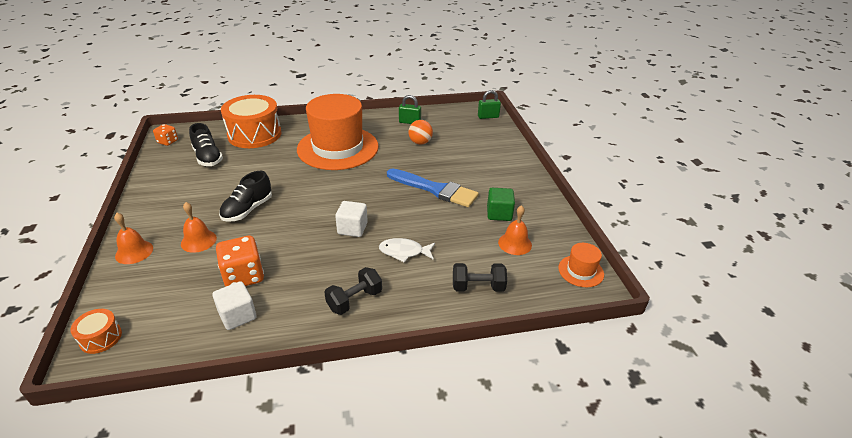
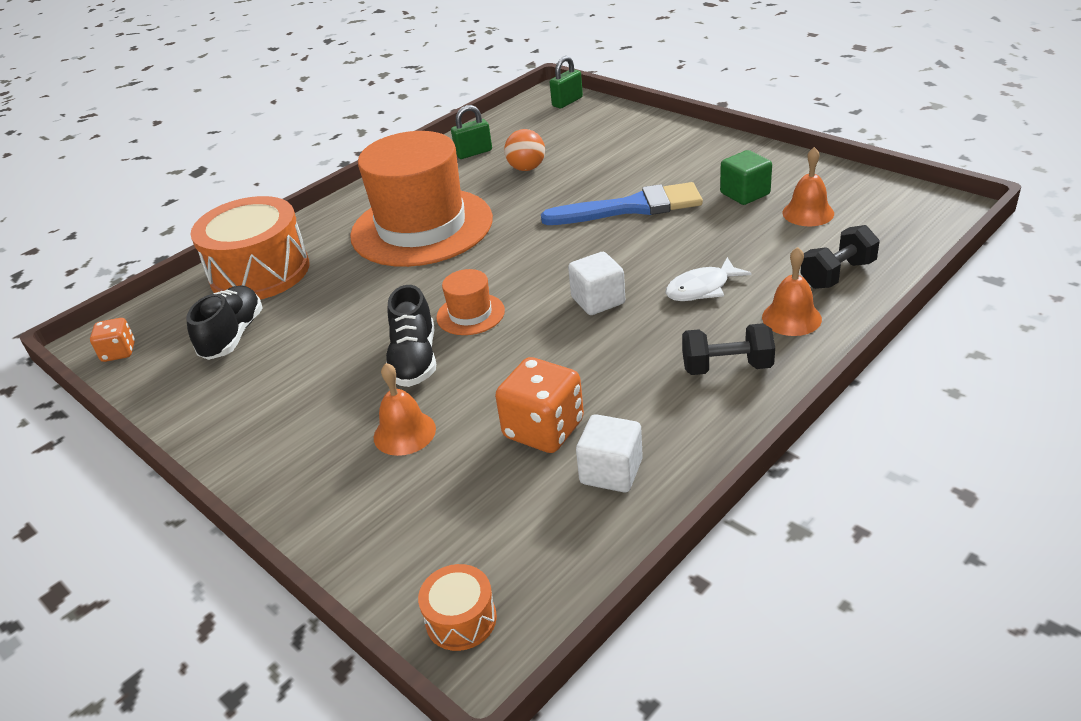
camera: 30 degrees left, 0 degrees up
orange bell [114,213,153,264] -> orange bell moved to [762,247,822,336]
black shoe [189,123,223,166] -> black shoe turned 105 degrees counterclockwise [186,285,262,360]
black dumbbell [324,267,382,315] -> black dumbbell turned 75 degrees clockwise [682,323,775,375]
orange hat [558,243,604,287] -> orange hat moved to [436,269,505,335]

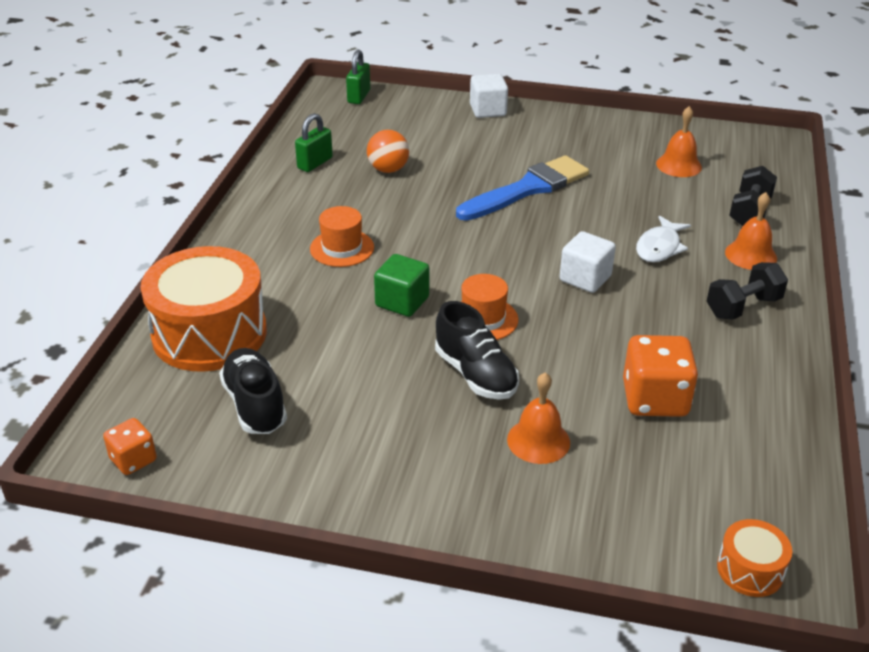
camera: 35 degrees left, 0 degrees up
orange hat [350,131,493,267] -> orange hat [310,206,374,267], size x0.42
white cube [576,414,643,492] -> white cube moved to [470,74,508,118]
green cube [720,150,772,205] -> green cube moved to [374,254,429,317]

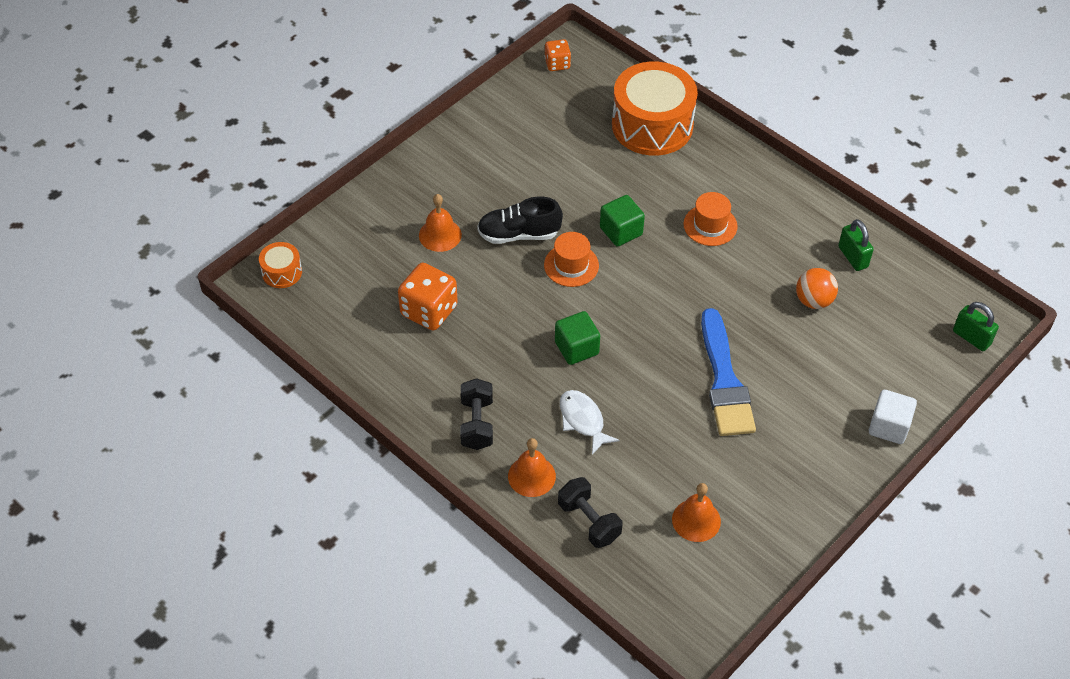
camera: 120 degrees right, 15 degrees up
black shoe [219,348,287,434] -> none
white cube [559,231,616,293] -> green cube [555,311,600,365]

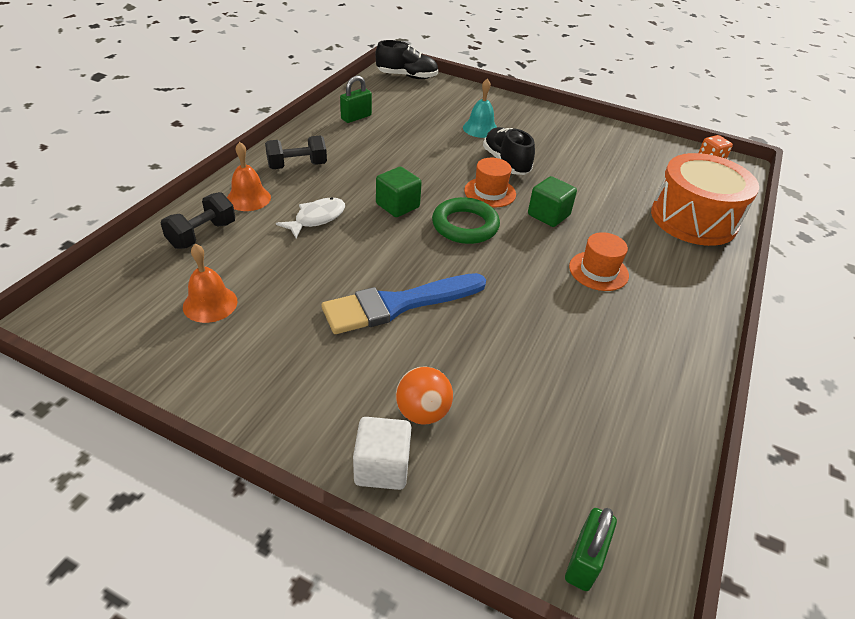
camera: 70 degrees right, 10 degrees down
orange drum [259,242,302,288] -> black shoe [375,40,438,79]
orange dice [398,263,458,331] -> none
orange bell [419,194,462,252] -> turquoise bell [463,79,497,138]
orange ball [796,268,838,309] -> orange ball moved to [396,366,453,425]
green padlock [838,219,874,271] -> green padlock moved to [340,76,372,123]
none -> green ring [432,197,500,244]

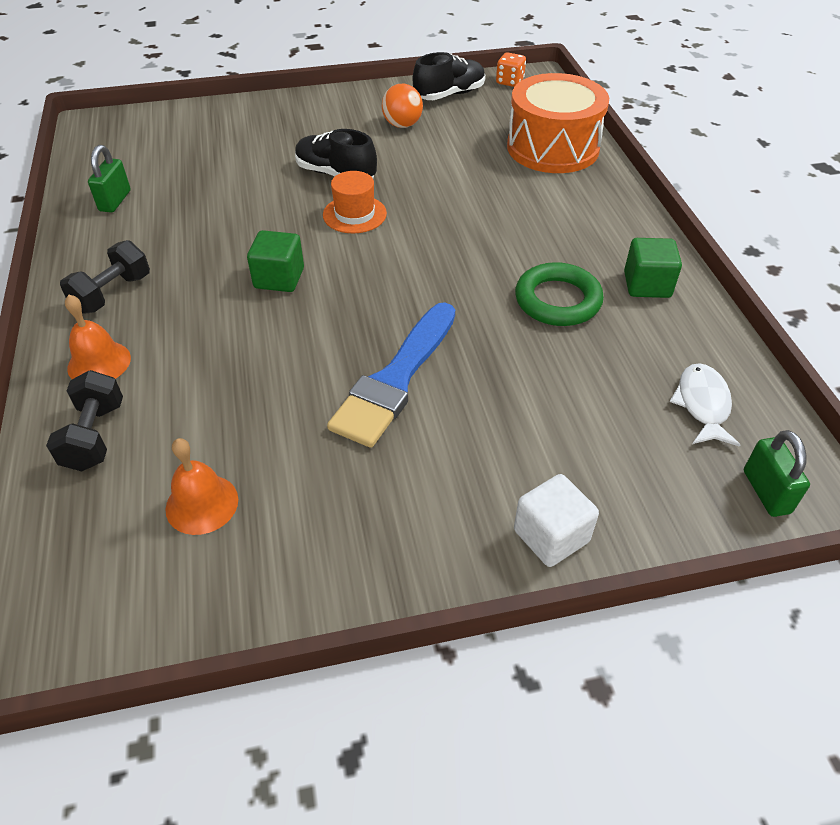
camera: 35 degrees left, 5 degrees up
white fish [276,197,345,239] -> white fish moved to [670,363,740,447]
black shoe [375,40,438,79] -> black shoe moved to [413,52,485,100]
orange ball [396,366,453,425] -> orange ball moved to [382,83,423,128]
green ring [432,197,500,244] -> green ring moved to [515,262,604,326]
turquoise bell [463,79,497,138] -> none
green cube [528,176,577,227] -> green cube moved to [624,238,682,298]
orange hat [569,232,629,291] -> none

